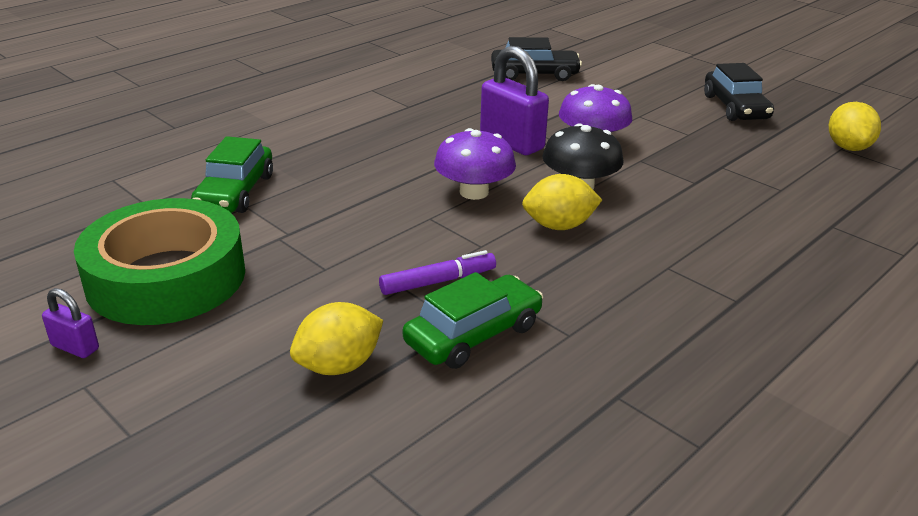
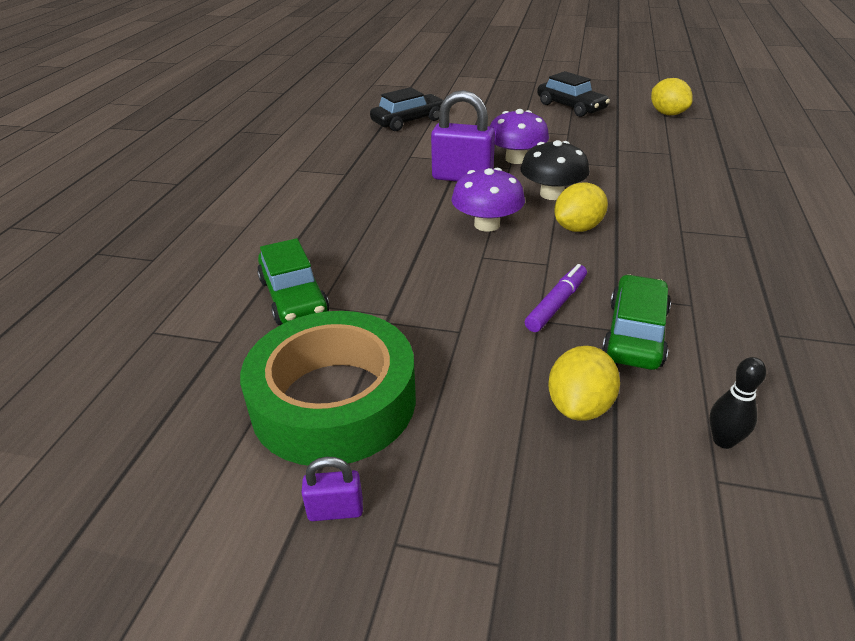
camera: 30 degrees left, 5 degrees up
none -> black bowling pin [709,357,766,449]

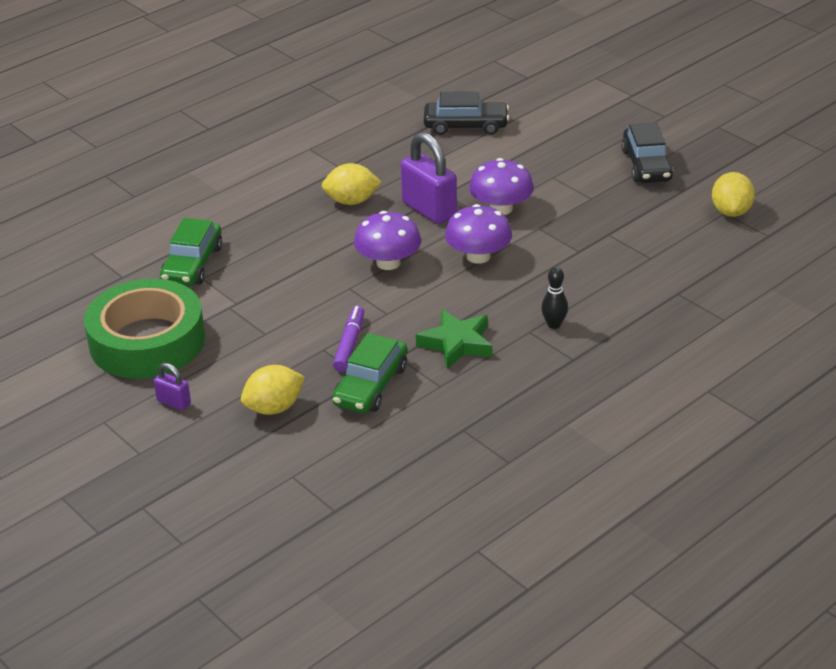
camera: 35 degrees right, 0 degrees up
purple padlock [301,457,363,521] -> purple padlock moved to [154,363,191,410]
black mushroom [520,140,590,200] -> purple mushroom [445,204,512,264]
purple marker [525,264,587,332] -> purple marker turned 60 degrees counterclockwise [333,306,364,372]
yellow lemon [554,182,608,232] -> yellow lemon moved to [322,163,382,205]
green car [602,274,671,370] -> green car turned 150 degrees clockwise [332,333,408,413]
black bowling pin [709,357,766,449] -> black bowling pin moved to [541,267,568,329]
none -> green star [416,309,492,369]

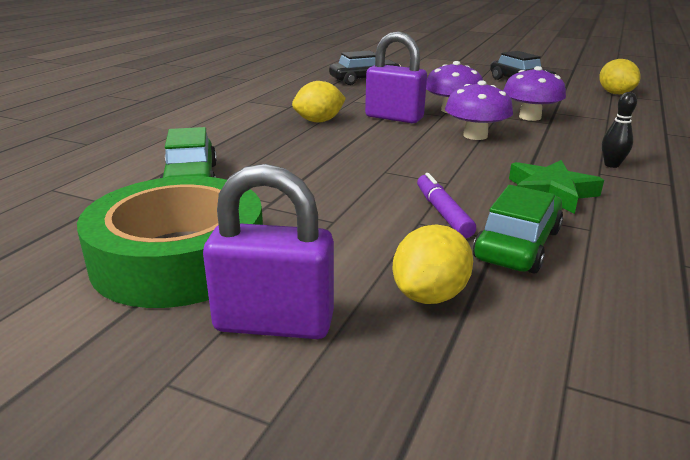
camera: 25 degrees left, 10 degrees down
purple padlock [154,363,191,410] -> purple padlock [203,164,334,339], size x2.04
green car [332,333,408,413] -> green car turned 150 degrees counterclockwise [473,185,563,273]
purple mushroom [354,211,421,270] -> purple mushroom moved to [503,66,566,121]

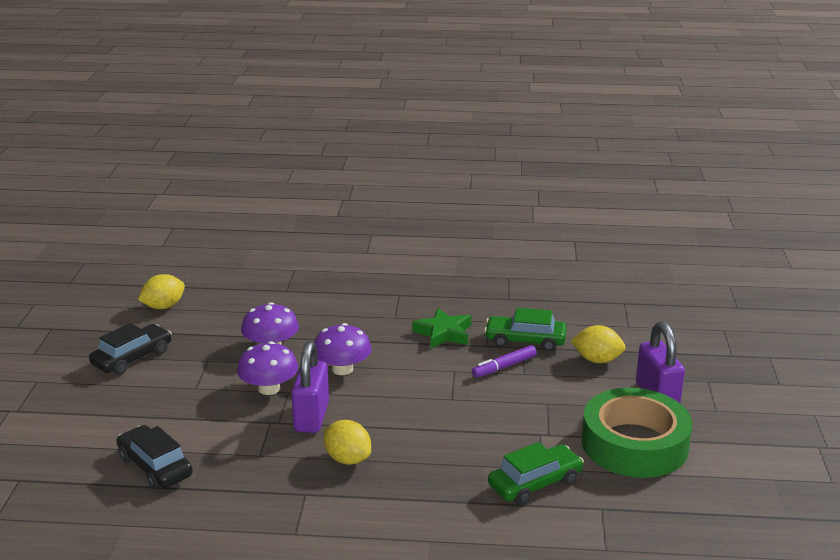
camera: 110 degrees left, 0 degrees up
black bowling pin [602,92,637,168] -> none

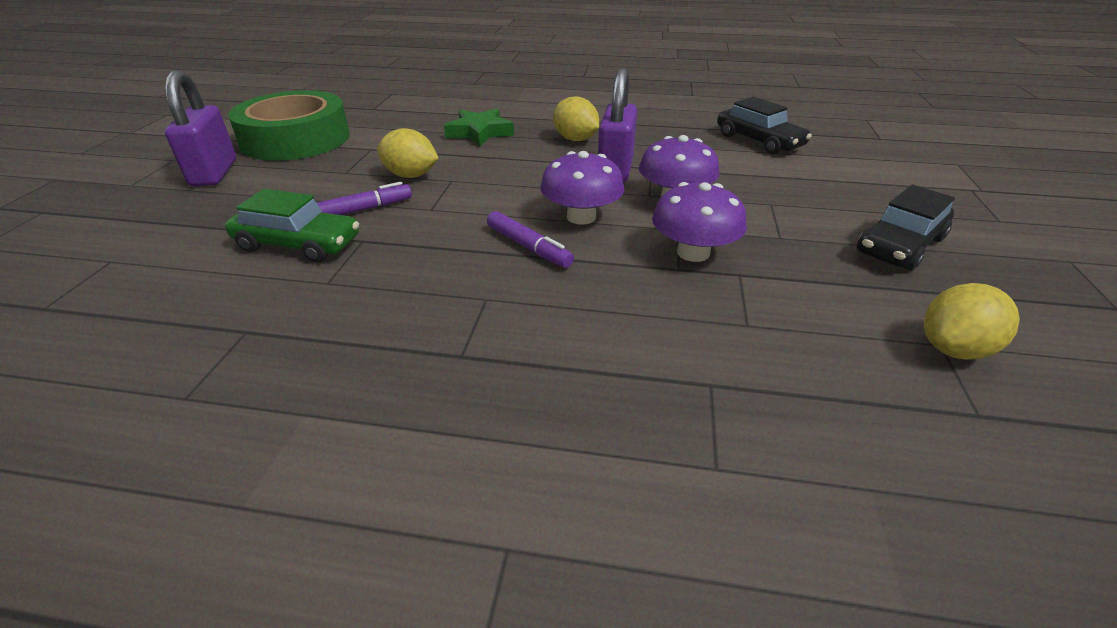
camera: 175 degrees left, 10 degrees up
green star [412,308,471,349] -> green star moved to [444,108,514,146]
green car [488,442,584,505] -> none
yellow lemon [571,325,626,363] -> yellow lemon moved to [377,128,439,178]
none -> purple marker [487,211,574,268]

